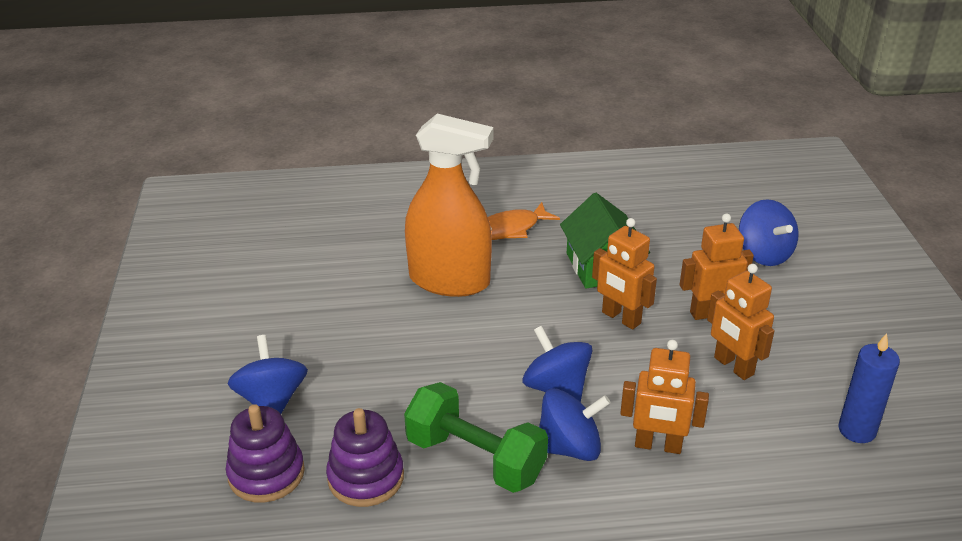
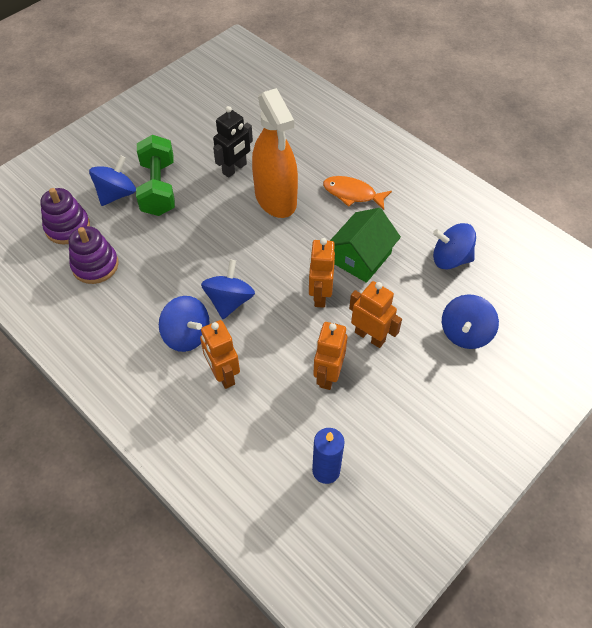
camera: 50 degrees right, 20 degrees up
green dumbbell [404,382,548,493] -> green dumbbell moved to [136,135,175,216]
none -> black robot [213,106,253,178]
none -> blue spinning top [433,223,476,270]

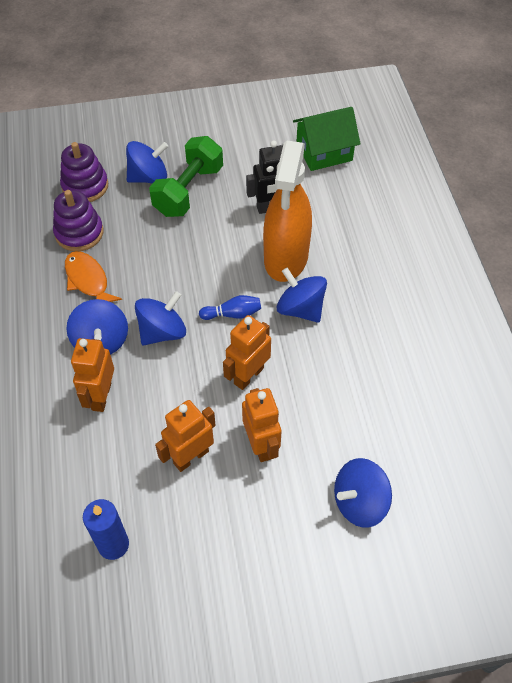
camera: 35 degrees right, 0 degrees up
orange fish [323,176,392,210] -> orange fish moved to [65,251,122,302]
green house [330,208,401,283] -> green house moved to [293,107,361,171]
blue spinning top [433,223,476,270] -> blue spinning top moved to [276,268,327,323]
none -> blue bowling pin [199,295,261,320]

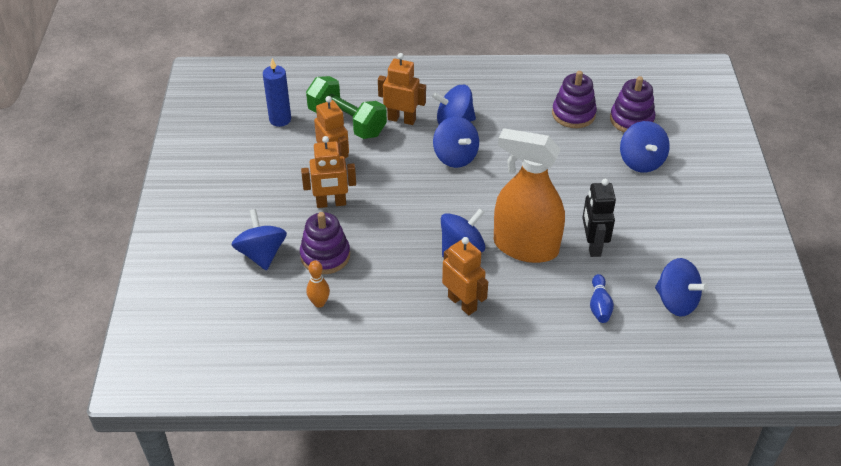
camera: 100 degrees right, 10 degrees down
orange fish [65,251,122,302] -> none
green dumbbell [149,136,223,217] -> green dumbbell moved to [306,76,387,139]
blue bowling pin [199,295,261,320] -> blue bowling pin moved to [590,274,614,323]
orange robot [223,315,271,390] -> orange robot moved to [442,237,488,315]
green house [293,107,361,171] -> blue spinning top [655,258,708,317]
none -> purple stacking toy [300,212,350,274]
none -> orange bowling pin [306,260,330,308]

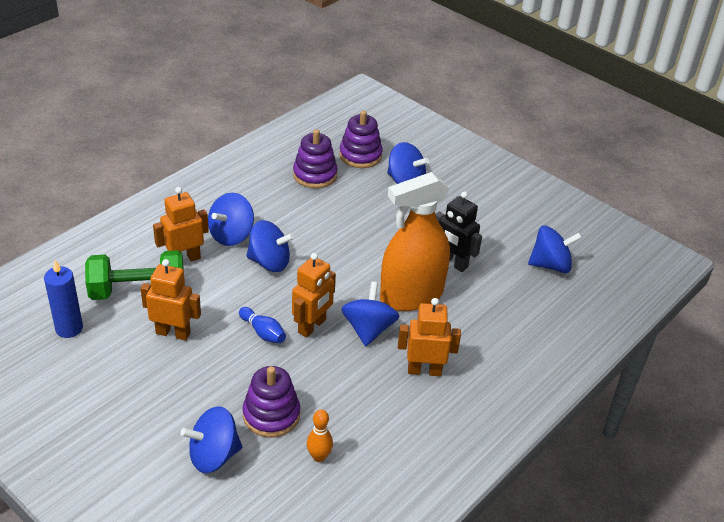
camera: 50 degrees left, 5 degrees down
blue spinning top [231,209,287,271] -> blue spinning top turned 45 degrees counterclockwise [181,406,242,473]
orange robot [301,136,356,208] -> orange robot moved to [292,253,336,338]
blue bowling pin [590,274,614,323] -> blue bowling pin moved to [239,307,286,343]

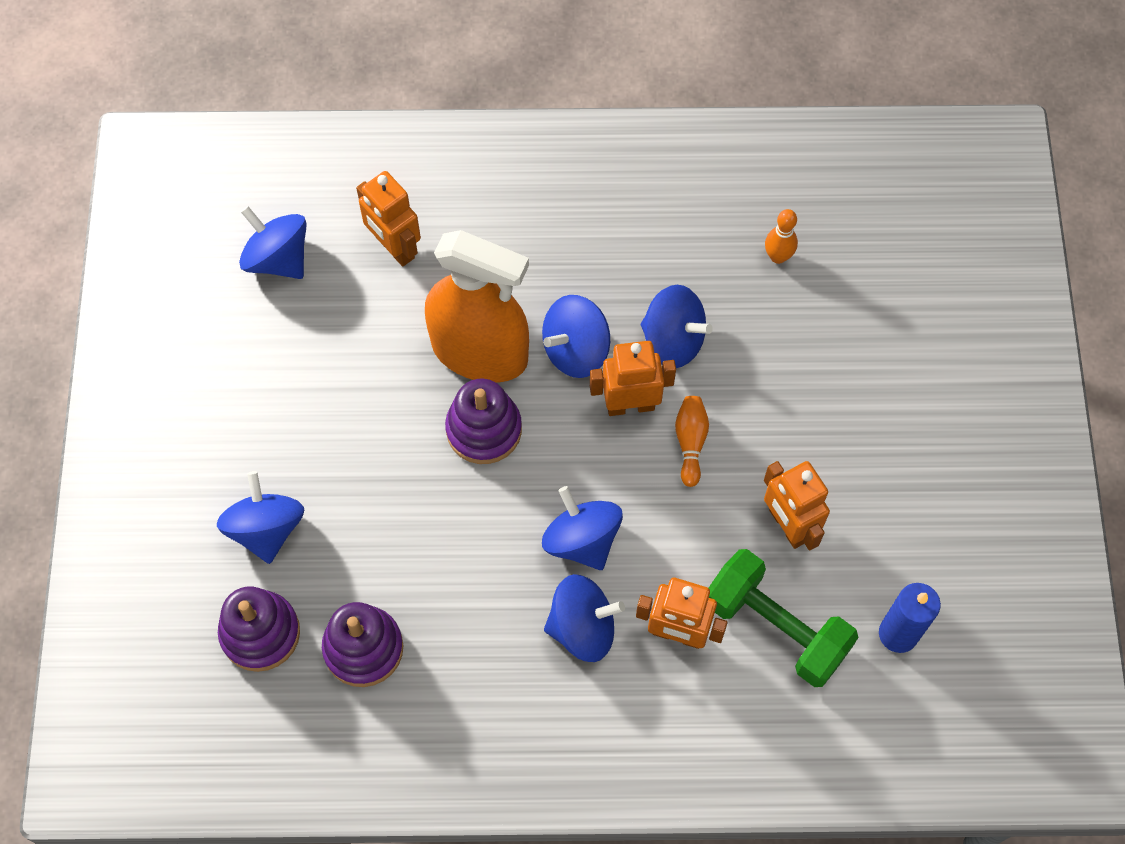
camera: 130 degrees left, 25 degrees up
blue spinning top [181,406,242,473] -> blue spinning top moved to [641,285,713,368]
blue bowling pin [239,307,286,343] -> orange bowling pin [675,396,709,487]
purple stacking toy [243,366,300,437] -> purple stacking toy moved to [445,378,522,464]
orange robot [398,298,461,376] -> orange robot moved to [356,171,421,267]
black robot [435,192,482,272] -> none

